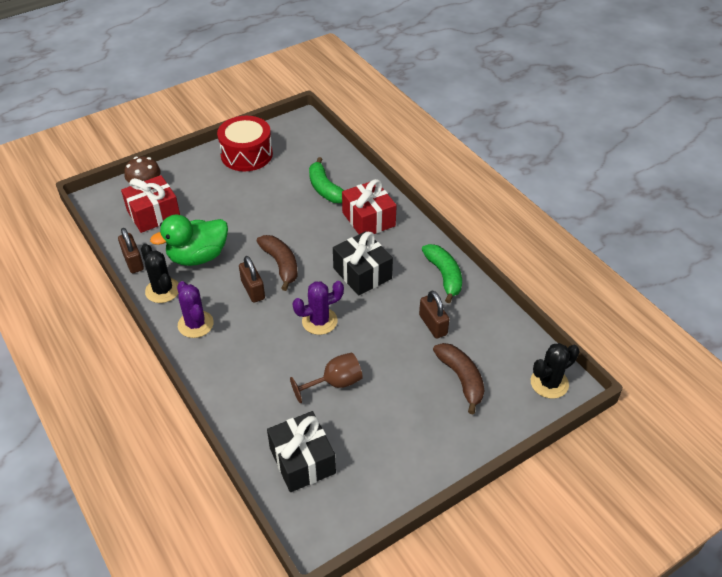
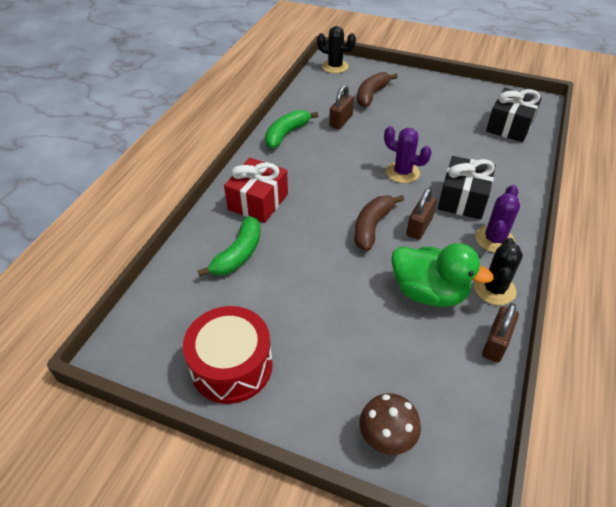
camera: 125 degrees left, 0 degrees up
red gift [121,175,180,233] -> none
brown goblet [290,353,363,403] -> none
black gift [333,231,393,296] -> black gift moved to [438,156,496,220]

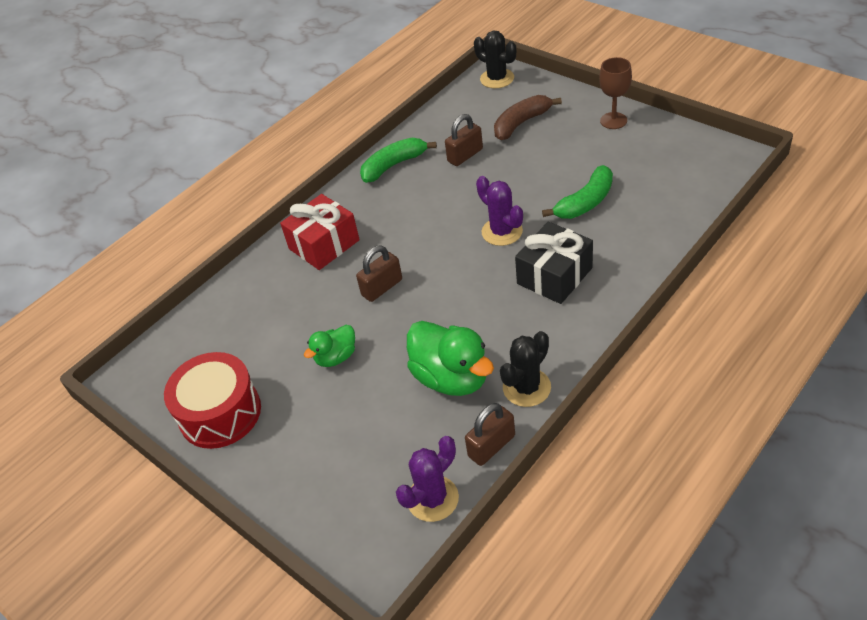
camera: 25 degrees right, 0 degrees up
green banana [198,216,261,277] -> green banana moved to [542,165,613,219]
brown banana [354,195,404,251] -> none
brown mushroom [360,393,421,455] -> none
brown padlock [406,188,437,240] -> brown padlock moved to [356,245,402,302]
purple cactus [476,185,520,253] -> purple cactus moved to [396,436,459,522]
black gift [486,88,542,142] -> none
none -> green duck [304,325,355,367]
none -> brown goblet [599,57,632,129]

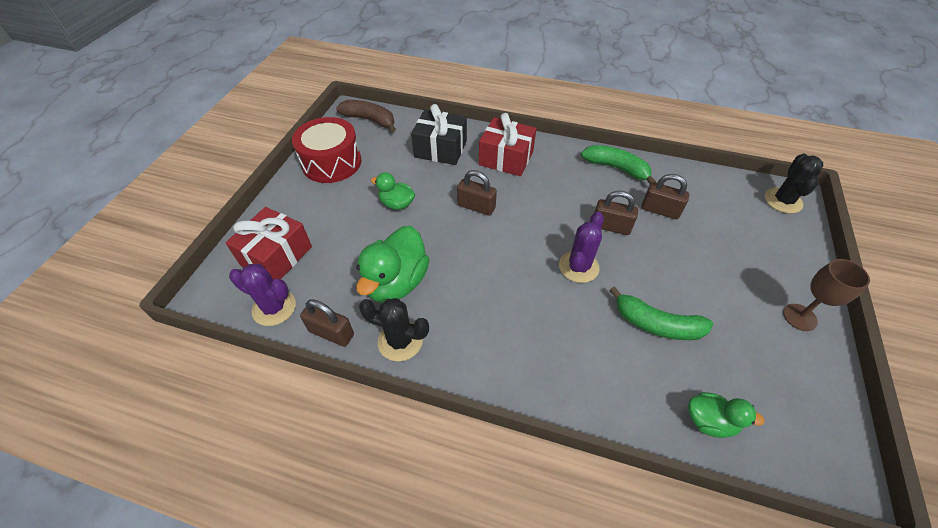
camera: 60 degrees right, 5 degrees up
brown banana [494,95,562,140] -> brown banana moved to [336,100,396,132]
black gift [515,222,593,304] -> black gift moved to [411,104,467,165]
none -> red gift [225,207,312,280]
none -> brown padlock [594,191,638,235]
none -> green duck [688,392,765,438]

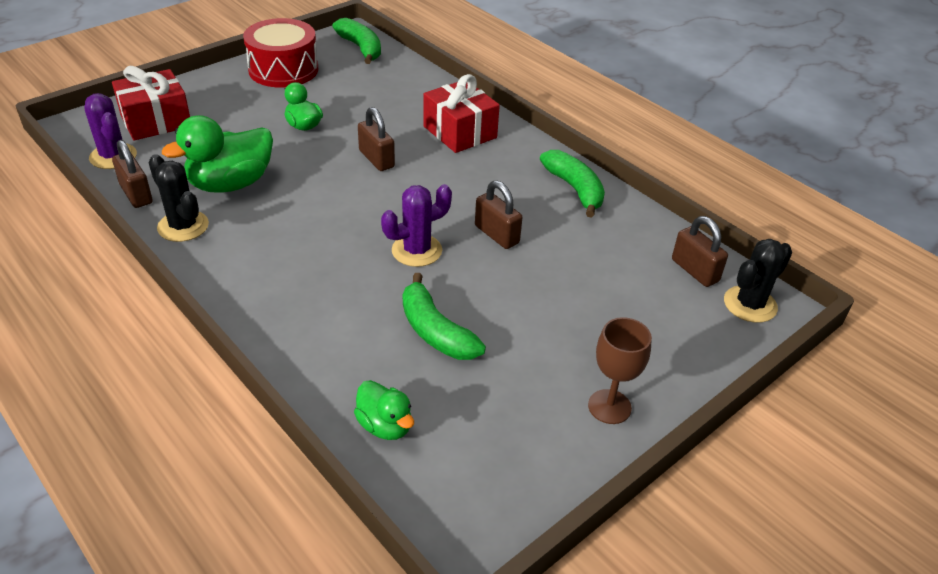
camera: 30 degrees right, 10 degrees down
brown banana [336,100,396,132] -> green banana [332,18,381,64]
black gift [411,104,467,165] -> none
brown padlock [641,174,690,219] -> brown padlock moved to [672,216,728,287]

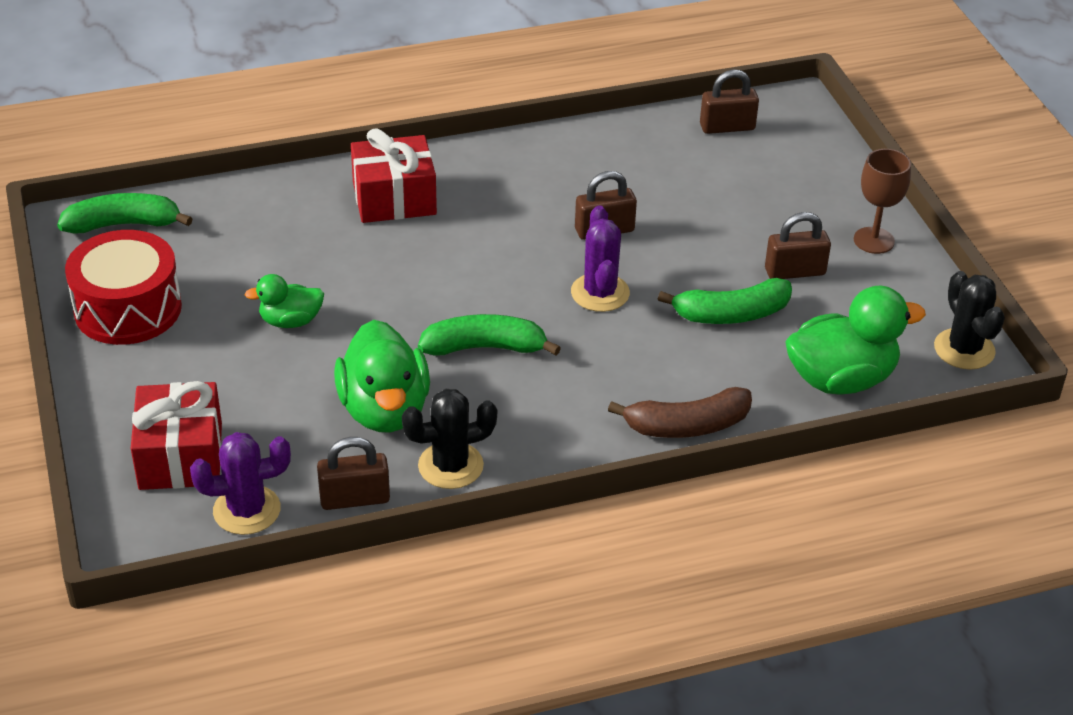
camera: 65 degrees left, 0 degrees up
green duck [354,380,414,440] -> green duck [785,286,926,395], size x1.79
brown padlock [358,107,395,171] -> brown padlock moved to [765,212,831,279]
green banana [540,150,605,218] -> green banana moved to [418,314,561,356]
black cactus [724,239,792,323] -> black cactus moved to [934,271,1005,370]
none -> brown banana [608,387,752,438]

